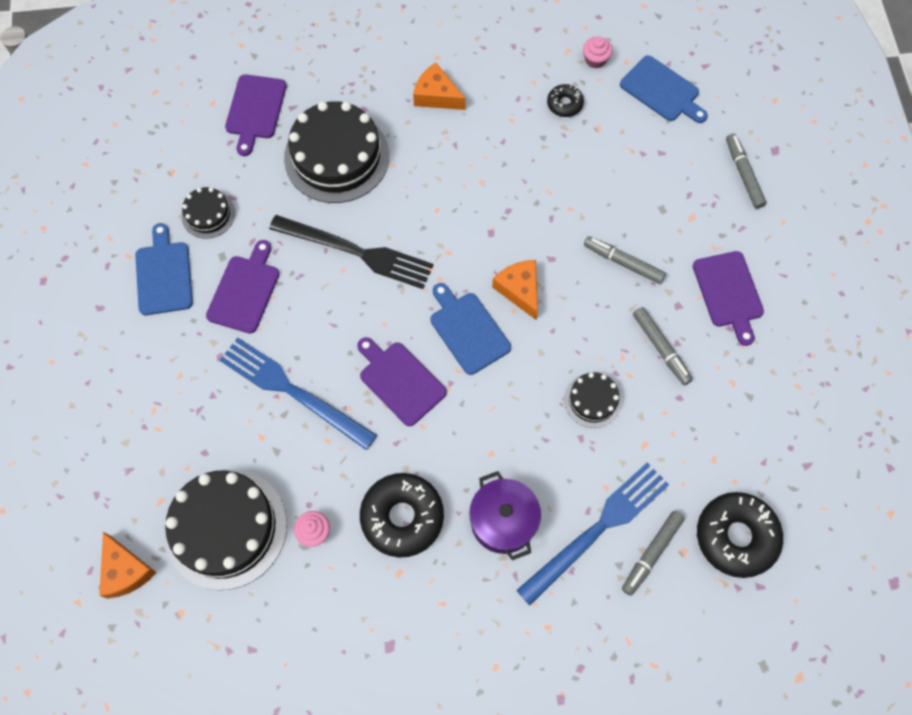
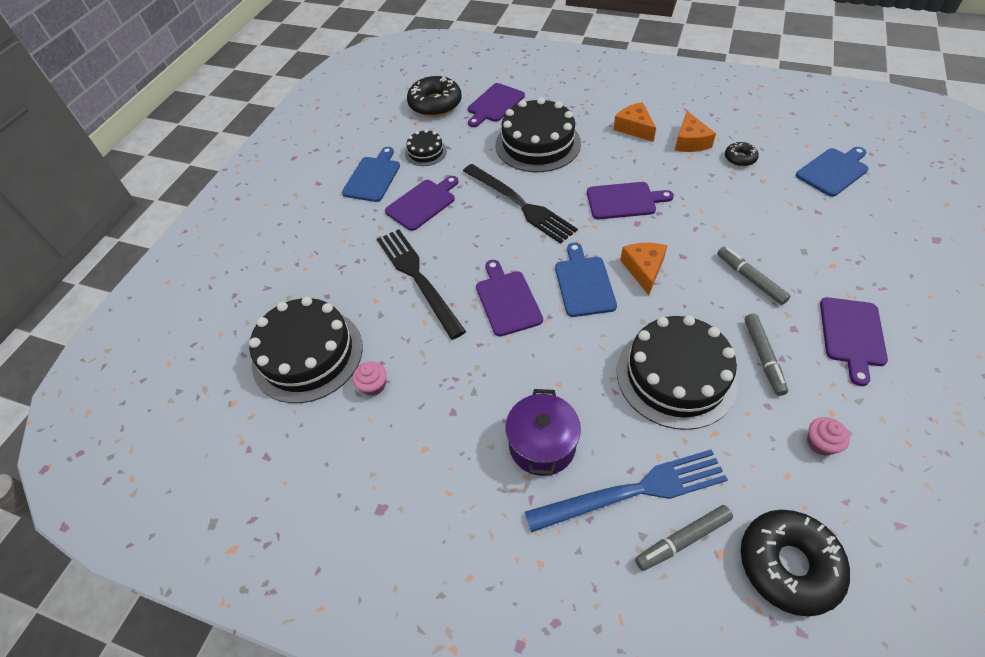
camera: 30 degrees right, 15 degrees down
orange cheese [99,532,157,599] -> orange cheese moved to [675,111,716,152]
blue fork [220,338,377,450] -> black fork [377,229,466,340]
black donut [360,473,444,558] -> black donut moved to [407,76,462,117]
black cake [564,372,622,428] -> black cake [617,315,738,430], size x2.02
pink cupcake [583,37,613,68] -> pink cupcake moved to [807,417,850,456]
blue cutting board [620,55,708,123] -> blue cutting board turned 105 degrees counterclockwise [796,147,869,197]
grey marker [726,133,766,209] -> none
none -> purple cutting board [587,182,674,219]

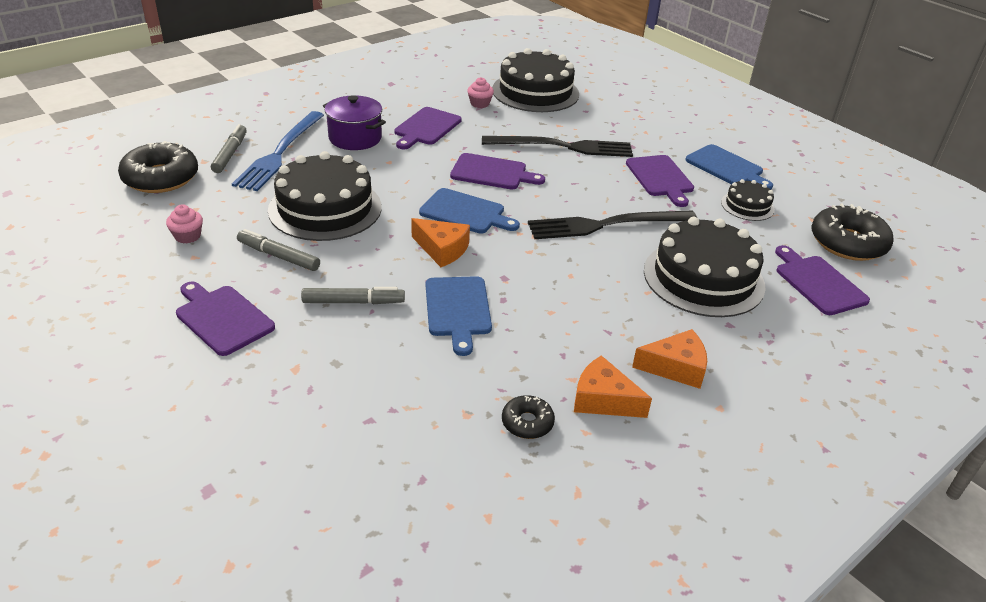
camera: 115 degrees right, 15 degrees down
purple cutting board [587,182,674,219] -> purple cutting board moved to [394,107,462,149]
blue cutting board [796,147,869,197] -> blue cutting board moved to [426,276,492,356]

